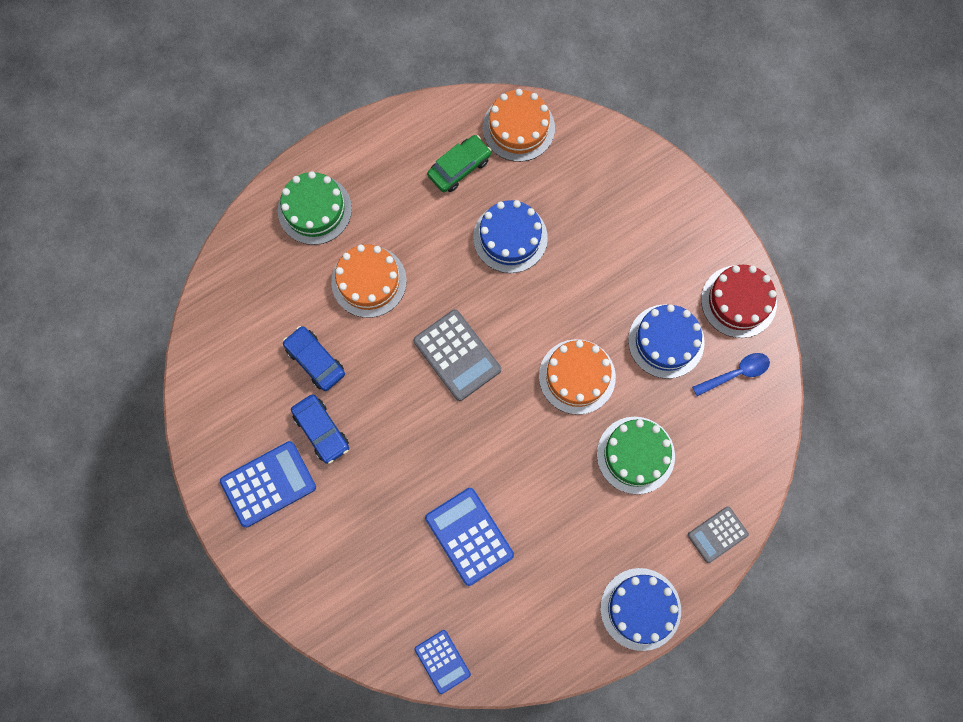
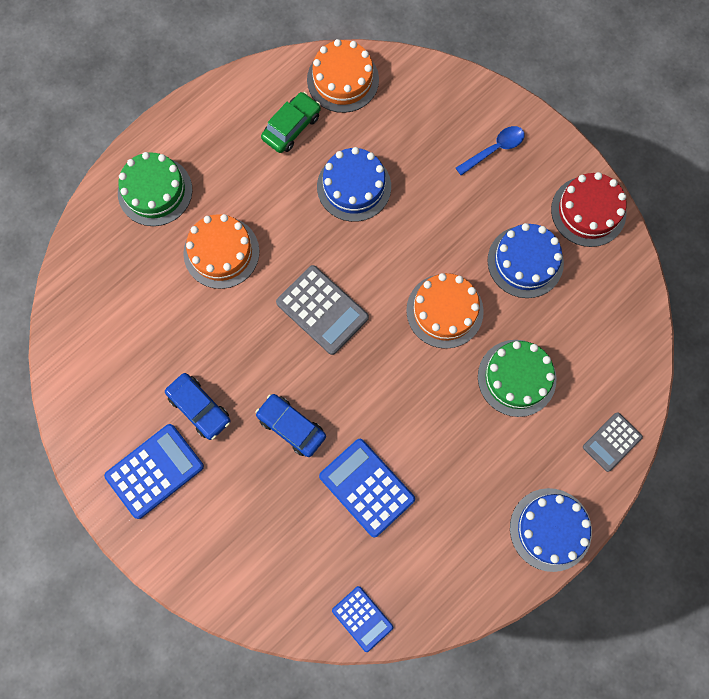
camera: 10 degrees left, 0 degrees up
blue car [283,326,345,391] -> blue car moved to [255,394,326,457]
blue spoon [692,353,770,396] -> blue spoon moved to [456,126,525,175]

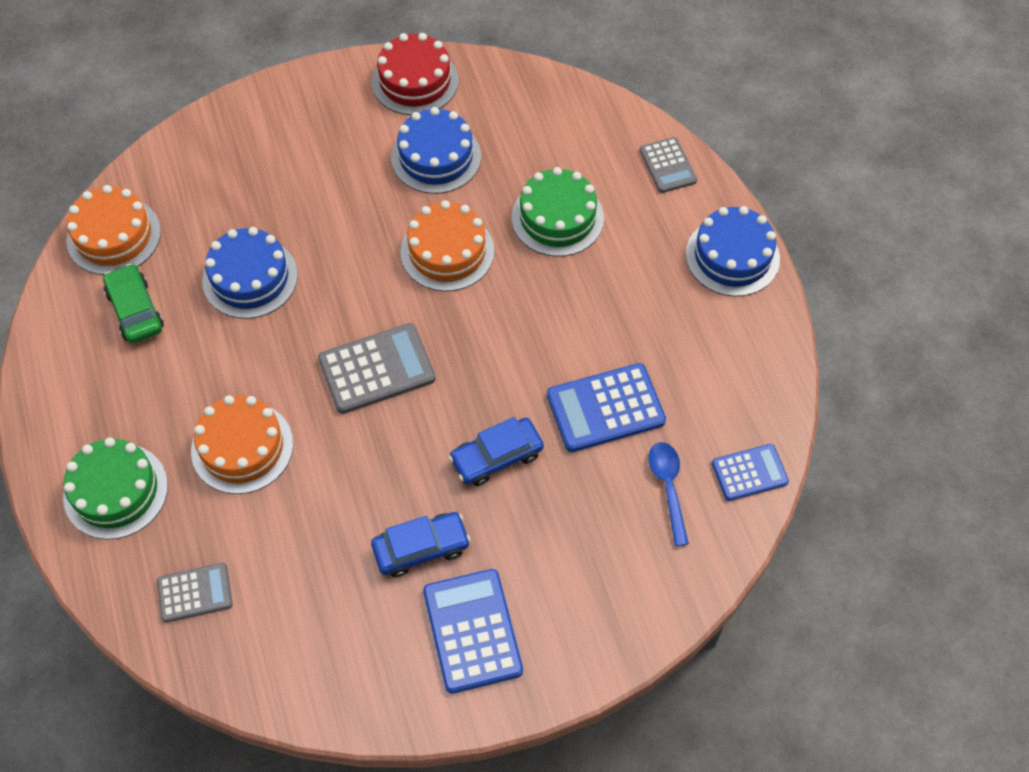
camera: 65 degrees left, 15 degrees down
blue spoon [456,126,525,175] -> blue spoon moved to [648,442,689,546]
none -> grey calculator [157,563,233,623]

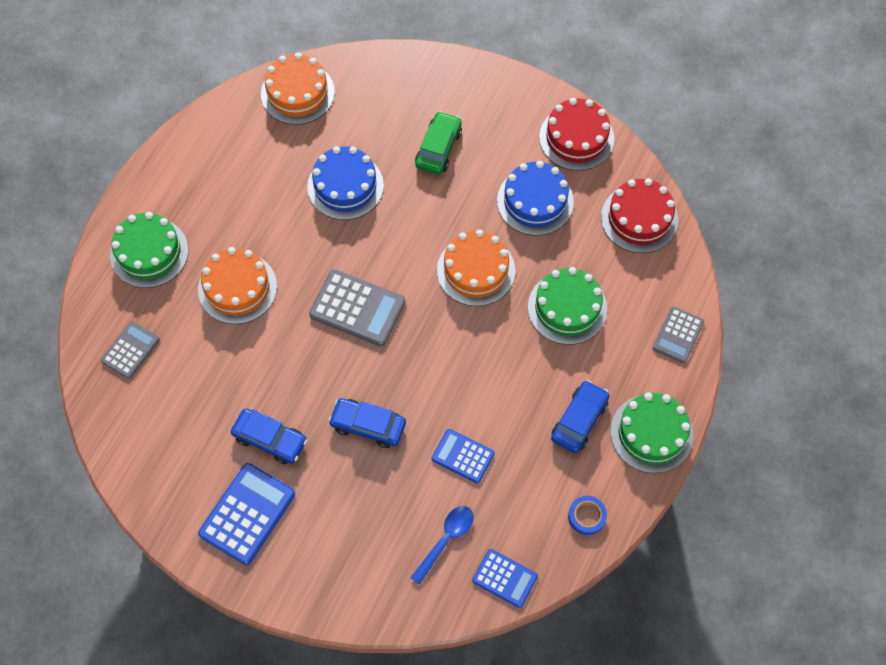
camera: 45 degrees right, 5 degrees up
green car [103,264,164,344] -> green car moved to [415,111,462,175]
grey calculator [157,563,233,623] -> grey calculator turned 90 degrees counterclockwise [101,321,160,379]
blue calculator [547,363,666,452] -> blue calculator [432,429,495,483], size x0.62
blue cake [686,206,780,297] -> green cake [610,392,694,473]
none -> blue car [551,380,610,453]
none -> blue tape [568,496,607,535]
none -> red cake [601,178,678,253]

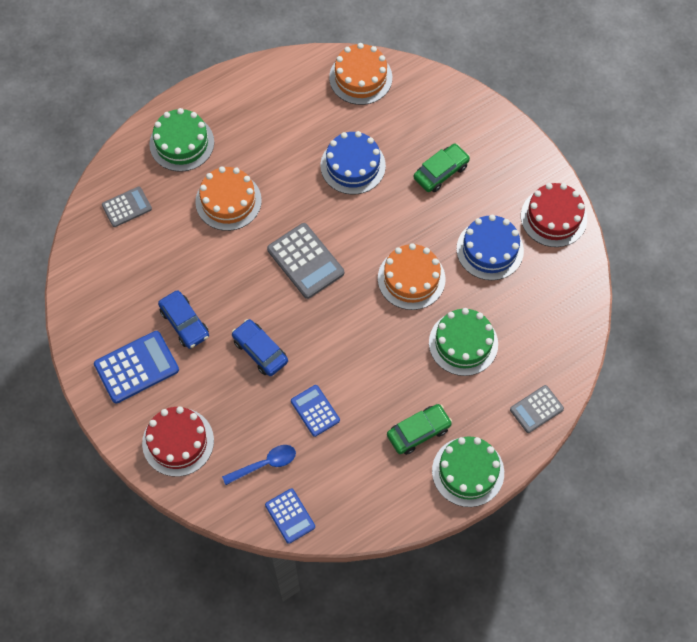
camera: 30 degrees right, 0 degrees up
blue car [551,380,610,453] -> green car [387,404,452,455]
blue tape [568,496,607,535] -> none
red cake [601,178,678,253] -> red cake moved to [142,406,214,477]

